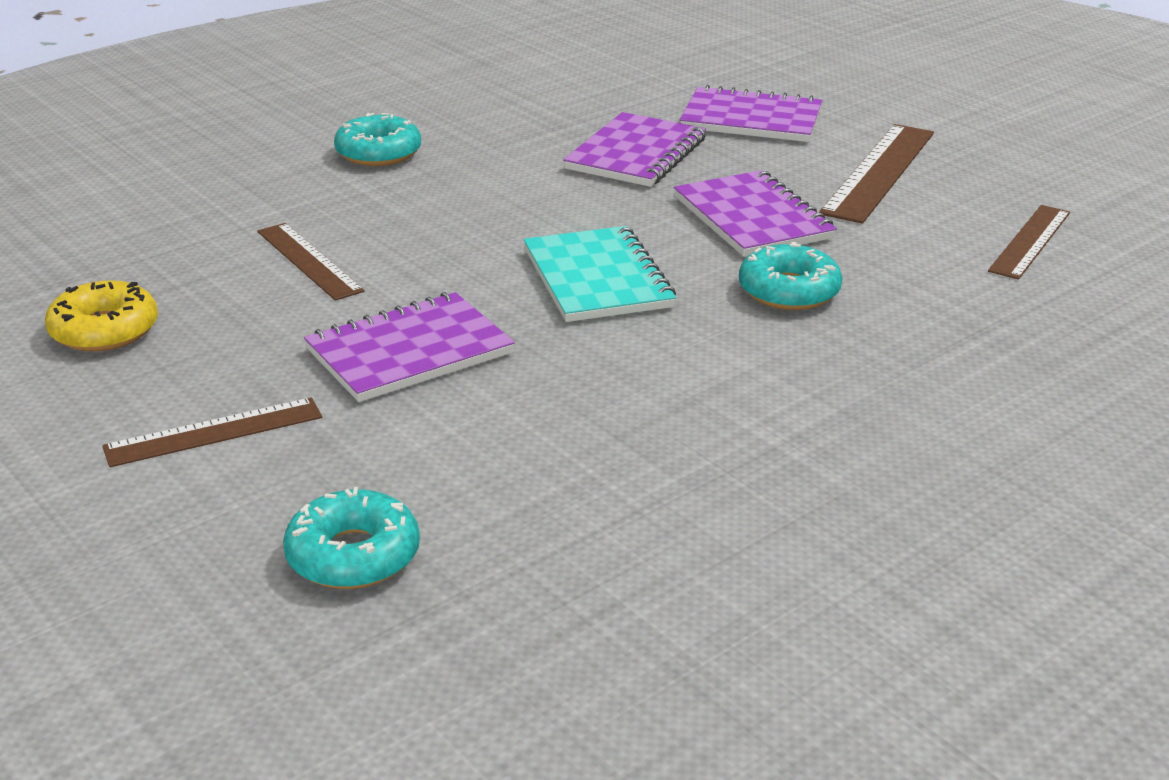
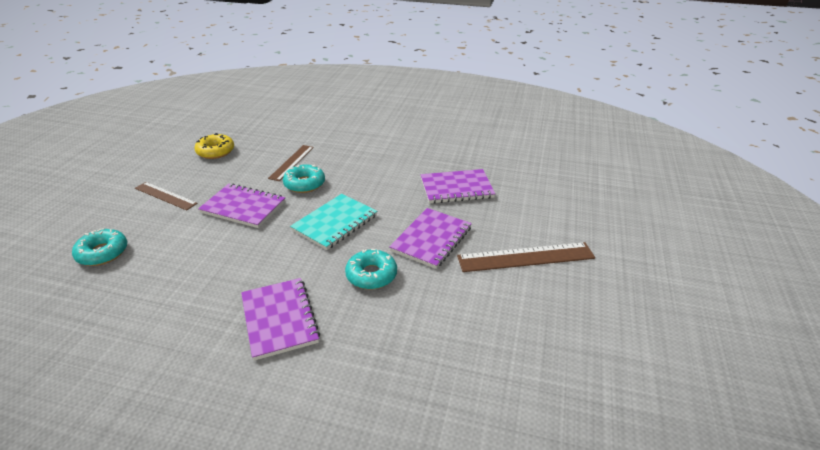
camera: 55 degrees right, 5 degrees up
turquoise donut [334,113,421,166] -> turquoise donut moved to [283,164,325,193]
purple notebook [680,85,823,142] -> purple notebook moved to [241,278,320,361]
brown ruler [988,205,1070,280] -> none

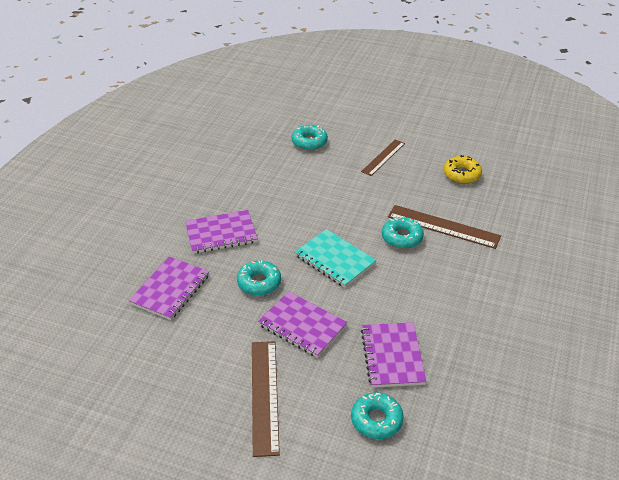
camera: 95 degrees right, 5 degrees up
purple notebook [198,183,285,228] -> purple notebook moved to [129,256,209,320]
brown ruler [268,145,314,181] -> brown ruler [388,205,501,249], size x1.54
none -> turquoise donut [351,392,404,439]

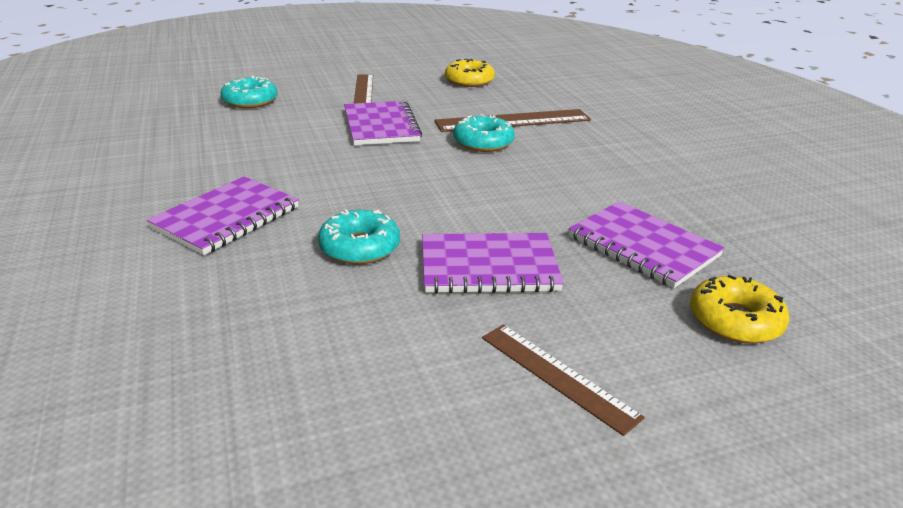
camera: 40 degrees left, 10 degrees down
purple notebook [129,256,209,320] -> purple notebook moved to [344,101,422,145]
brown ruler [252,341,280,457] -> brown ruler [482,324,645,436], size x0.65
turquoise notebook [295,229,376,288] -> none
turquoise donut [351,392,404,439] -> yellow donut [690,275,789,344]

